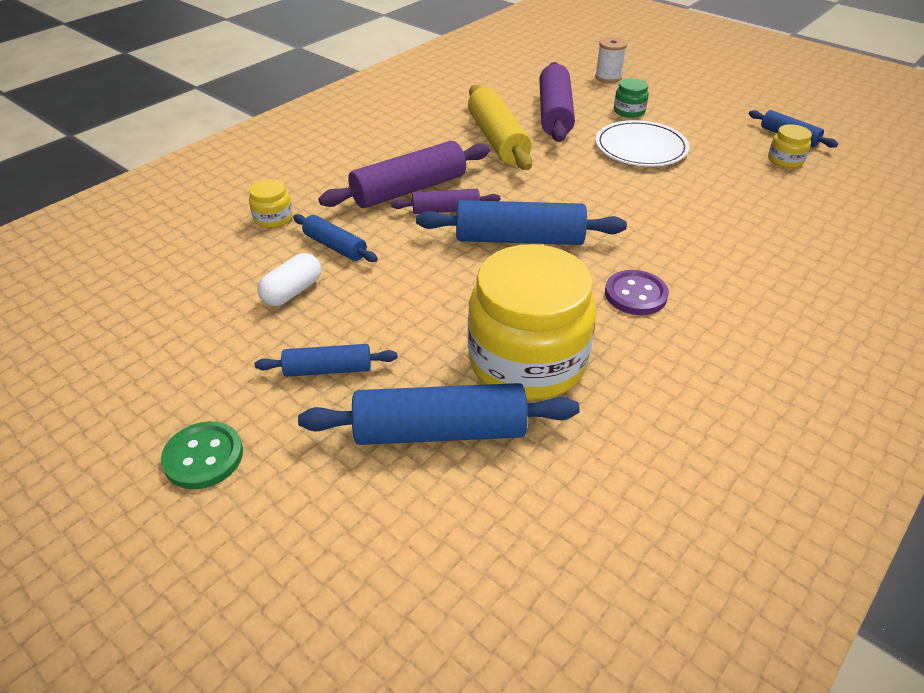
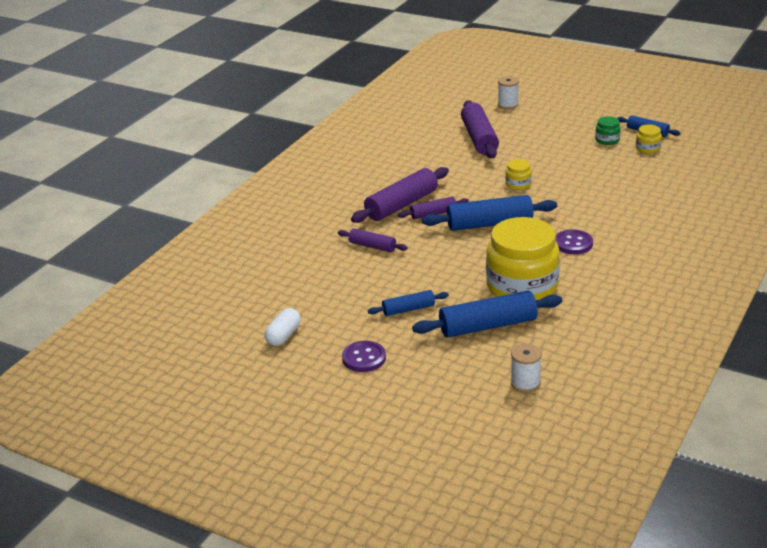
camera: 10 degrees left, 10 degrees down
green button [161,421,243,489] -> purple button [342,341,386,372]
yellow jar [249,179,293,228] -> yellow jar moved to [505,159,532,190]
white capsule [258,253,321,306] -> white capsule moved to [265,308,301,346]
blue rolling pin [293,214,378,262] -> purple rolling pin [338,228,408,252]
yellow rolling pin [468,85,532,170] -> none
white plate [596,120,690,167] -> none
green jar [614,78,649,118] -> green jar moved to [595,116,621,145]
none -> white spool [511,344,542,393]

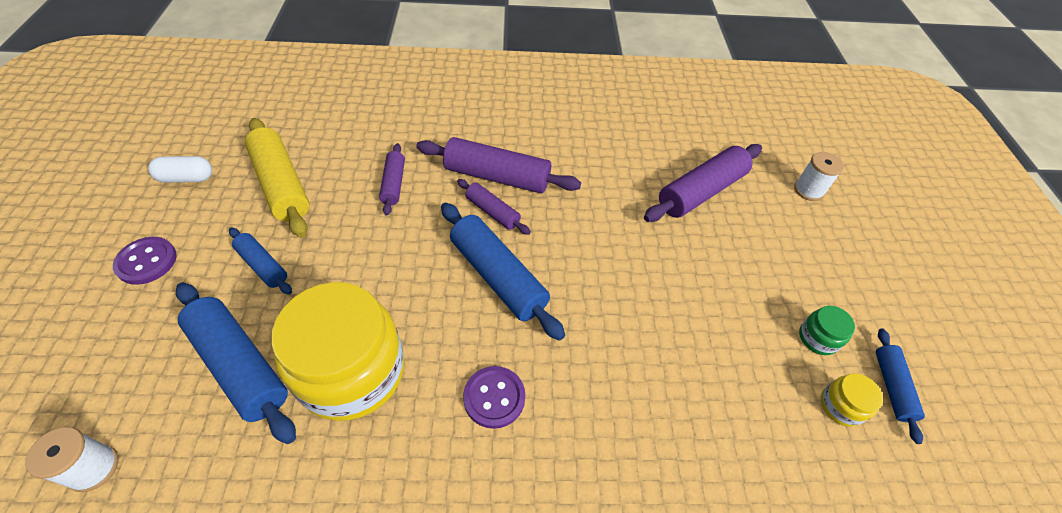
camera: 55 degrees right, 20 degrees up
yellow jar [505,159,532,190] -> none
none -> yellow rolling pin [245,118,310,238]

